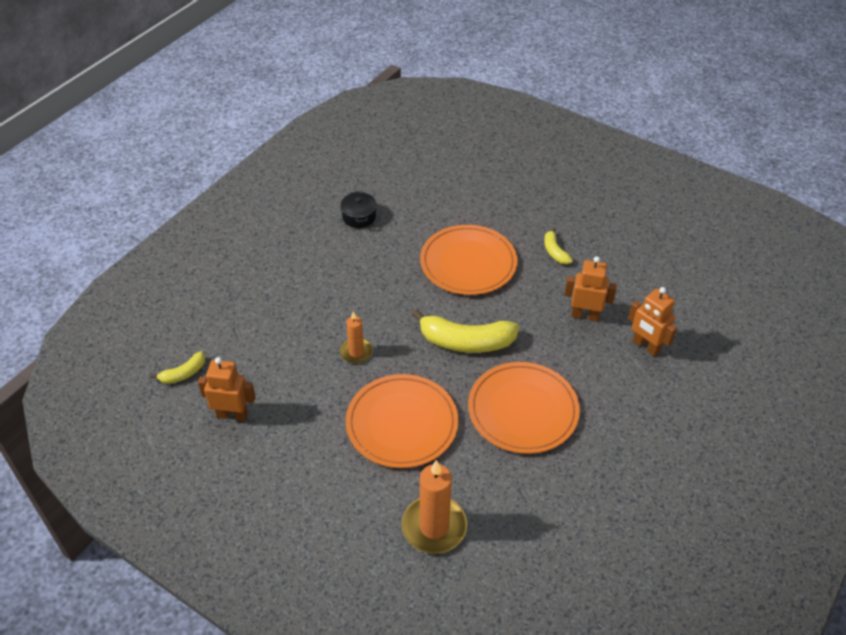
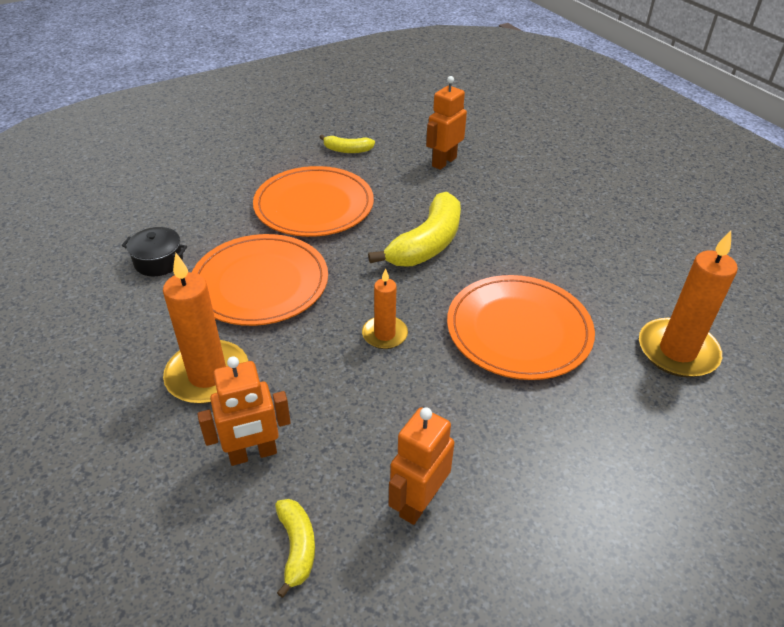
camera: 65 degrees left, 5 degrees down
orange plate [468,362,580,454] -> orange plate moved to [192,234,328,326]
orange robot [628,287,677,356] -> orange robot moved to [198,356,291,466]
none -> orange candle [163,253,248,404]

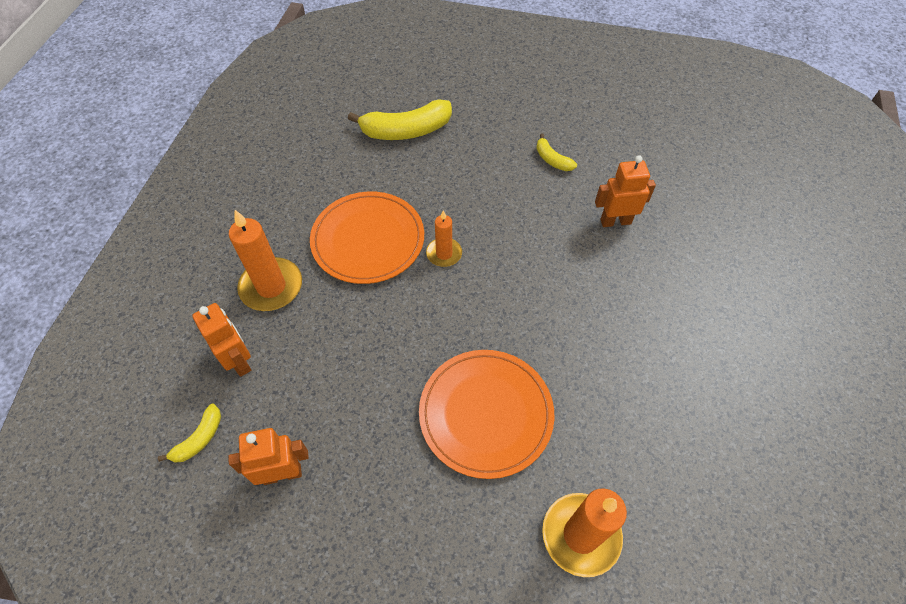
camera: 45 degrees right, 15 degrees up
black pot [122,227,187,276] -> none
orange robot [198,356,291,466] -> orange robot turned 150 degrees counterclockwise [192,303,251,377]
orange plate [253,166,374,237] -> none
orange candle [362,268,408,349] -> orange candle moved to [426,210,462,267]
yellow banana [368,192,461,267] -> yellow banana moved to [348,100,452,140]

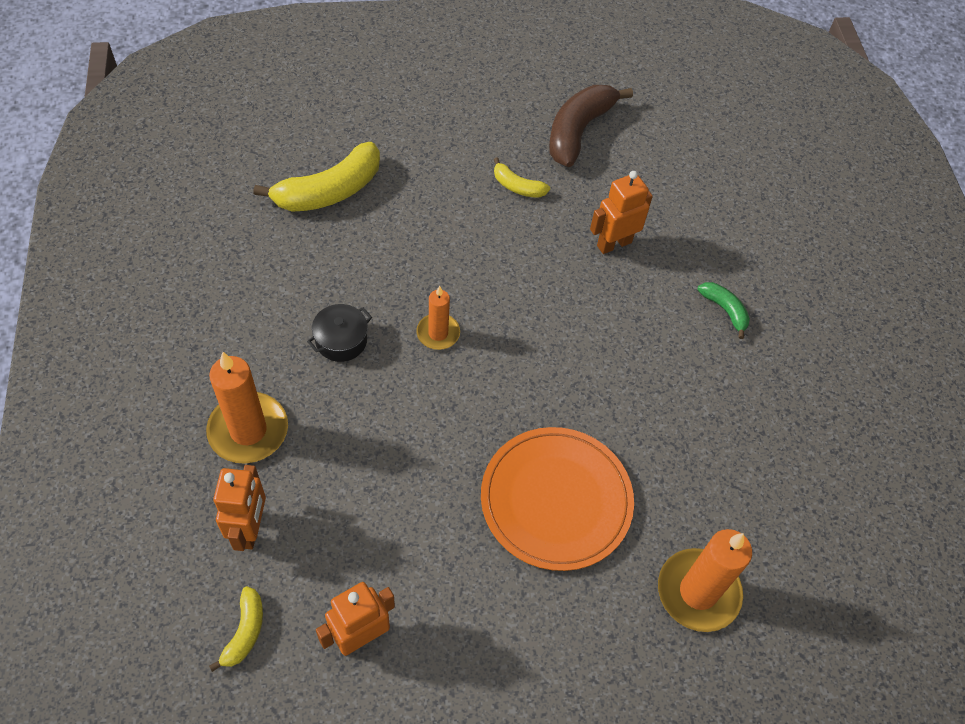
camera: 25 degrees left, 0 degrees up
orange robot [192,303,251,377] -> orange robot turned 60 degrees clockwise [213,465,266,551]
orange plate [310,192,424,284] -> black pot [307,304,372,362]
none -> brown banana [549,85,633,167]
none -> green banana [698,282,750,339]

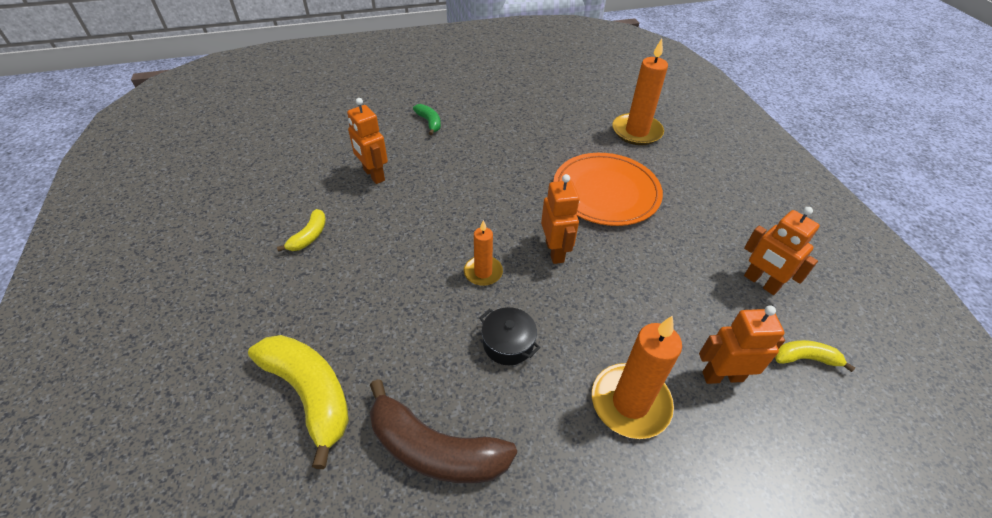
camera: 95 degrees left, 10 degrees down
brown banana [549,85,633,167] -> brown banana moved to [370,379,517,483]
green banana [698,282,750,339] -> green banana turned 105 degrees clockwise [413,104,441,135]
none -> orange robot [541,174,579,264]

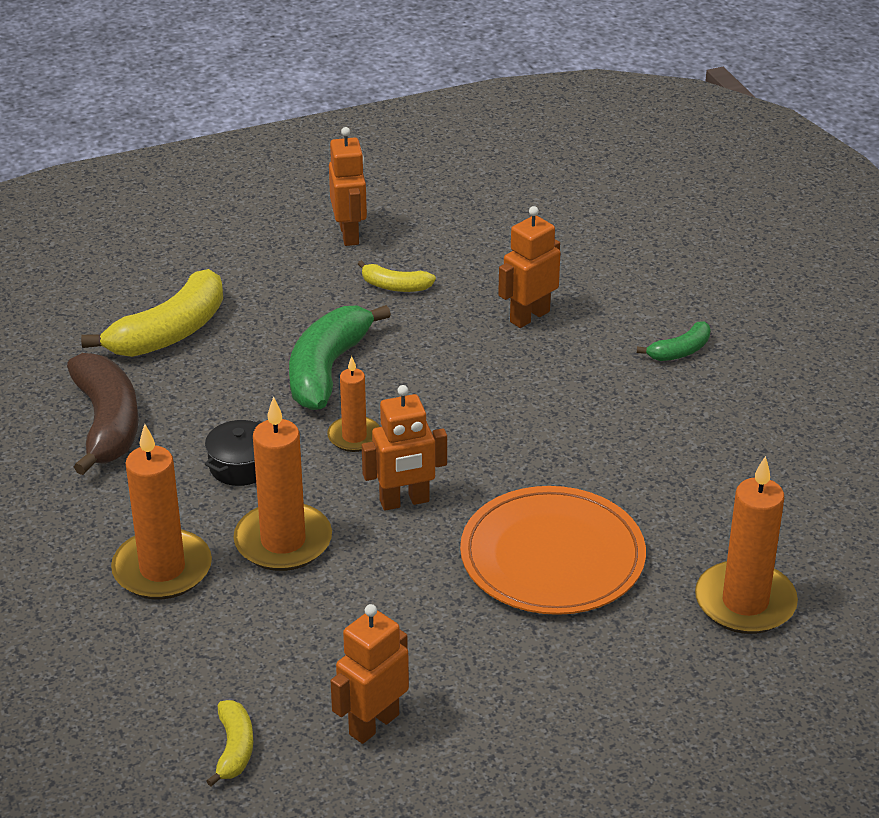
camera: 85 degrees right, 10 degrees down
brown banana [370,379,517,483] -> brown banana turned 150 degrees clockwise [67,353,139,475]
orange robot [699,305,785,384] -> orange robot moved to [329,127,367,246]
none -> orange candle [233,396,332,571]
none -> green banana [289,305,391,410]

